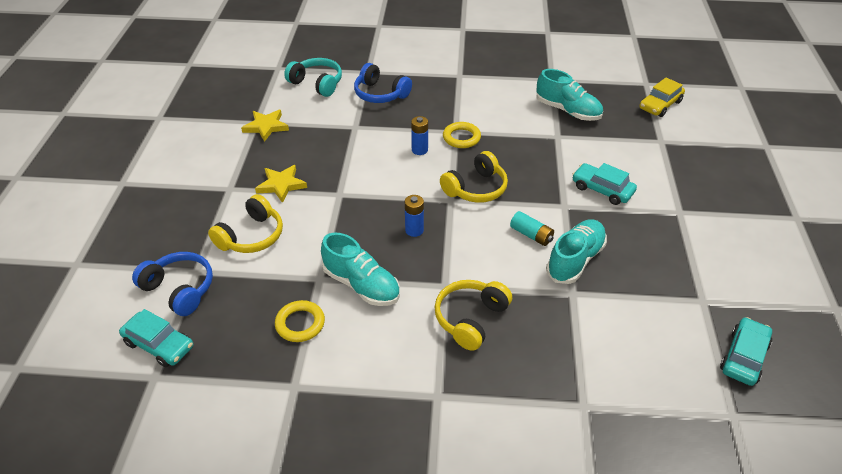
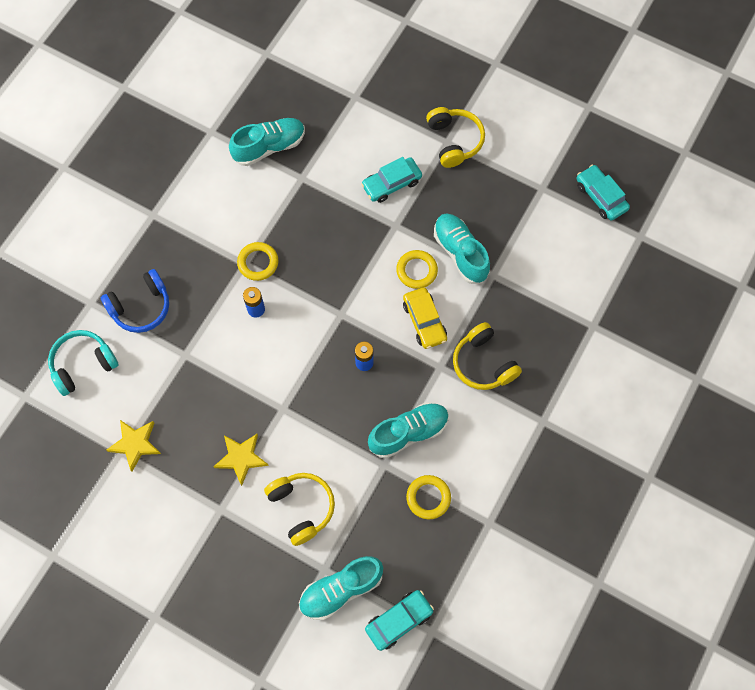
camera: 65 degrees left, 25 degrees up
blue headphones [132,252,213,316] -> turquoise shoe [299,556,383,620]
yellow headphones [440,151,508,203] -> yellow headphones moved to [426,107,485,168]
turquoise battery [510,211,554,246] -> yellow ring [396,250,438,289]
yellow car [640,78,685,117] -> yellow car moved to [403,287,447,349]

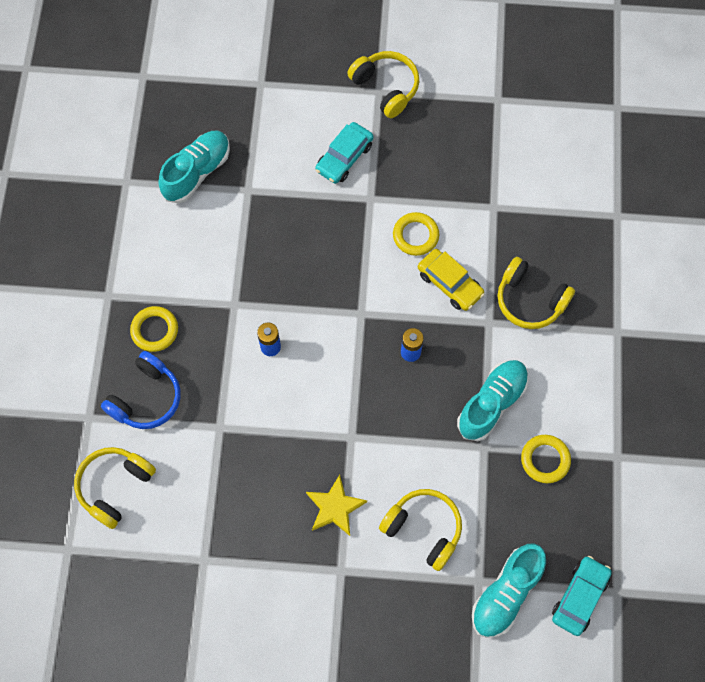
camera: 25 degrees left, 0 degrees up
turquoise headphones [48,330,119,396] -> yellow headphones [74,447,156,529]
yellow star [106,420,161,472] -> none
yellow ring [237,242,278,281] -> yellow ring moved to [130,306,178,352]
turquoise shoe [434,213,490,284] -> none
turquoise car [577,165,630,221] -> none

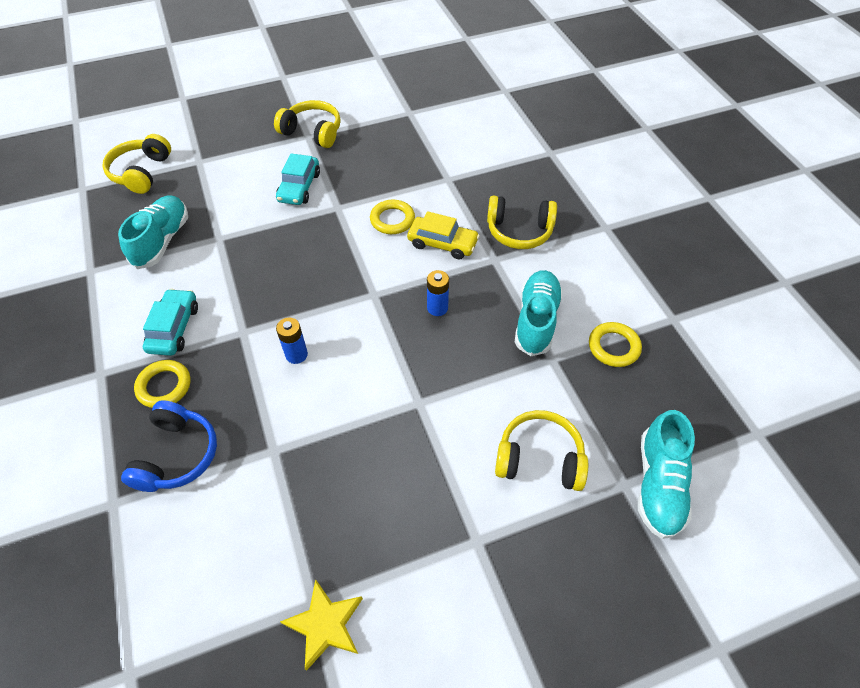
camera: 25 degrees left, 15 degrees down
yellow headphones [74,447,156,529] -> yellow headphones moved to [103,134,171,194]
yellow star [306,475,367,536] -> yellow star moved to [280,579,363,671]
turquoise car [552,556,612,636] -> turquoise car moved to [143,289,198,356]

